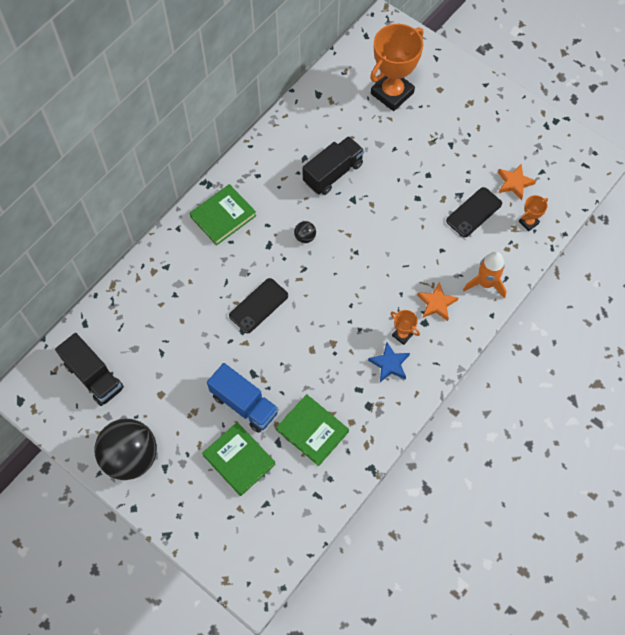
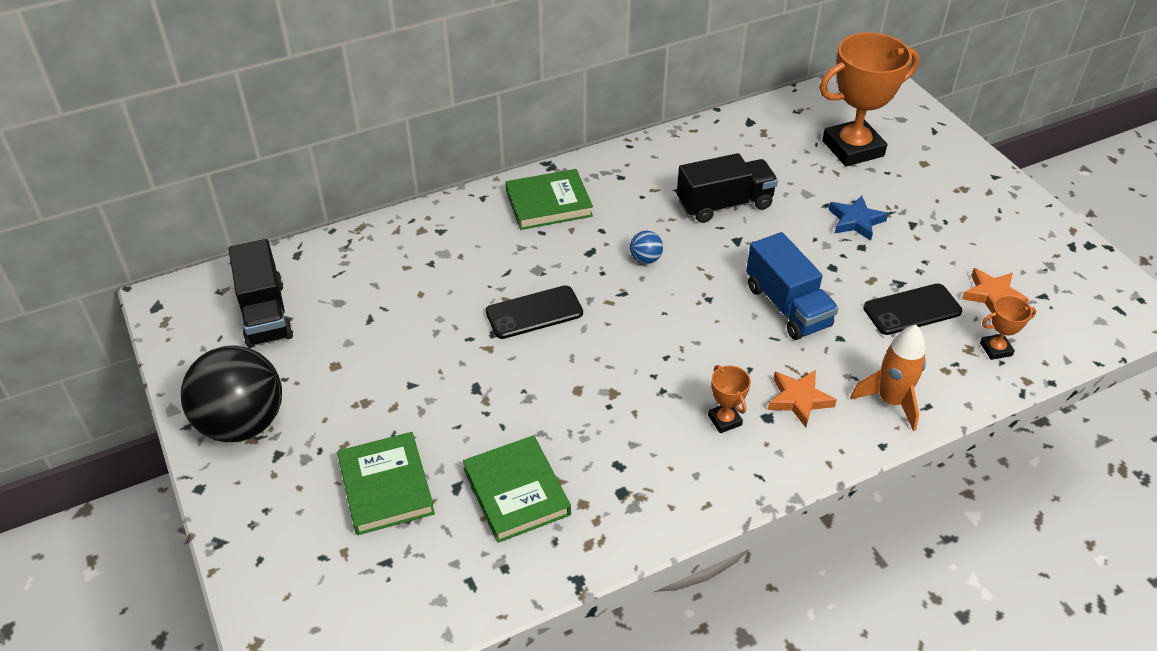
camera: 25 degrees right, 20 degrees down
blue truck [207,363,279,433] -> blue truck moved to [746,232,839,340]
black ball [294,221,316,243] -> blue ball [630,231,663,264]
blue star [368,342,410,382] -> blue star moved to [829,195,888,241]

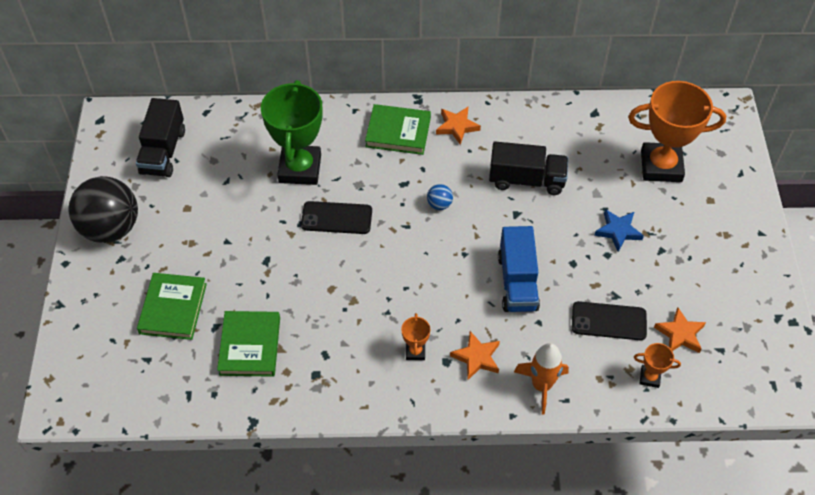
camera: 25 degrees right, 10 degrees up
none -> green trophy [261,80,323,185]
none -> orange star [436,107,481,145]

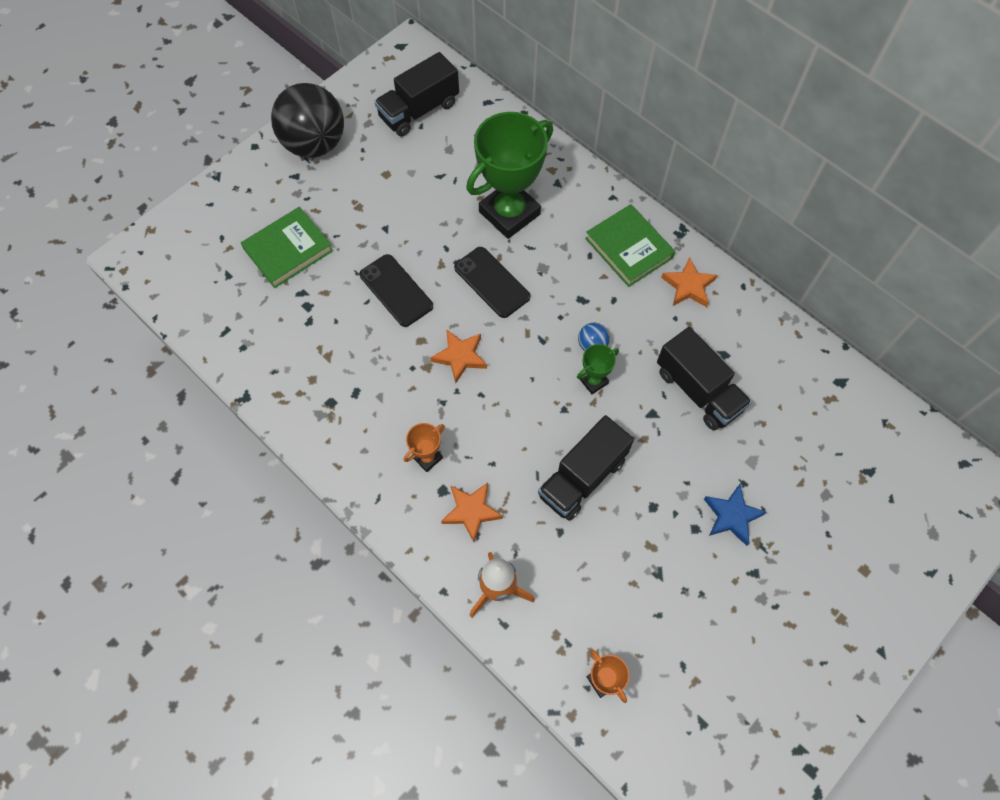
camera: 45 degrees right, 10 degrees up
green book [217,311,280,377] -> none
blue truck [498,226,540,312] -> black truck [538,415,634,521]
black phone [572,301,647,340] -> black phone moved to [360,254,433,327]
orange trophy [628,81,726,182] -> none
orange star [654,308,706,353] -> orange star moved to [430,329,487,383]
none -> green trophy [577,344,619,394]

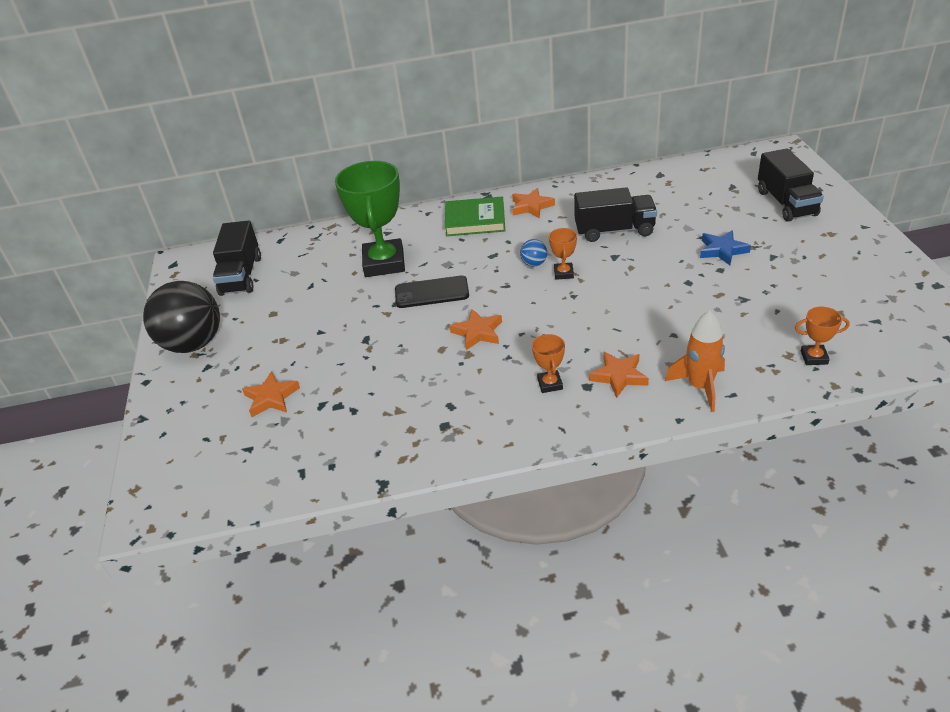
camera: 50 degrees left, 25 degrees down
green book [241,207,333,288] -> orange star [242,371,300,417]
black phone [360,254,433,327] -> none
black truck [538,415,634,521] -> black truck moved to [758,148,824,222]
green trophy [577,344,619,394] -> orange trophy [549,228,577,280]

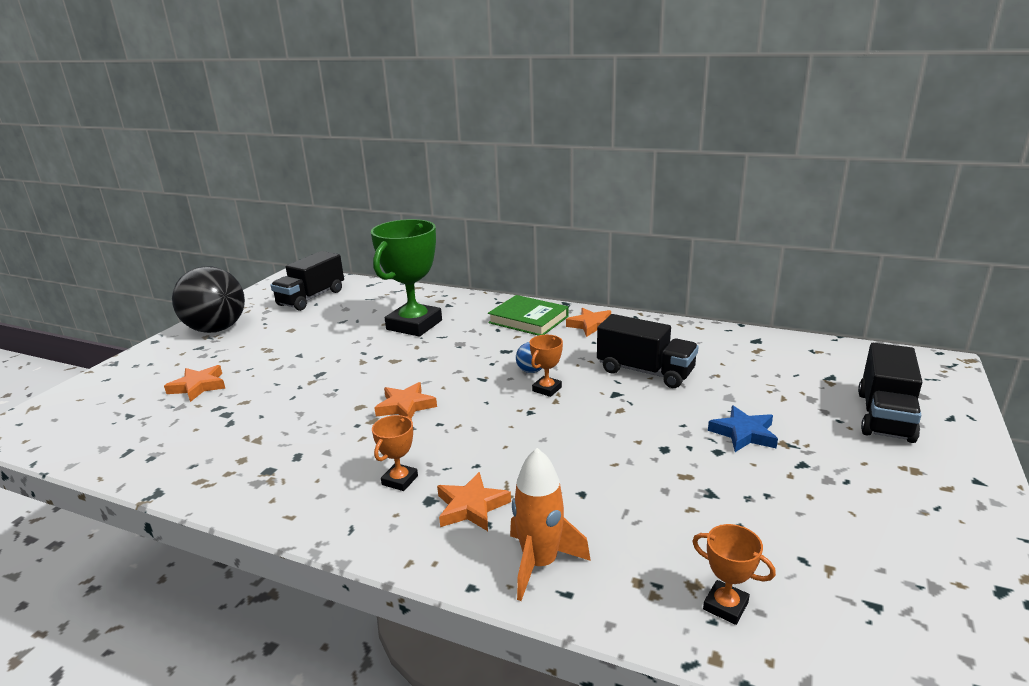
camera: 30 degrees right, 15 degrees down
black phone [395,276,469,308] -> none

